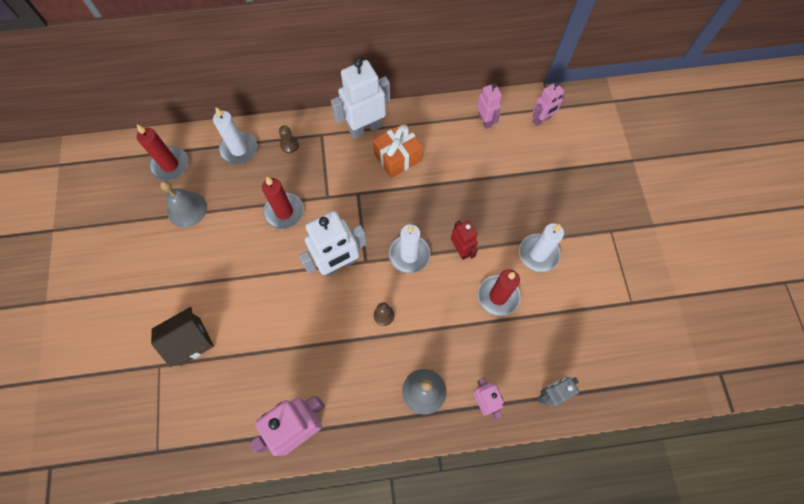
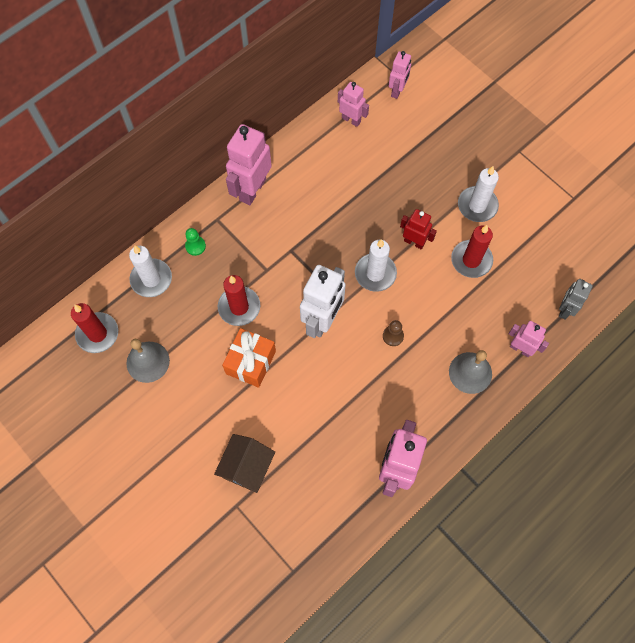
camera: 35 degrees left, 0 degrees up
brown pawn [279,125,299,153] -> green pawn [185,228,206,256]
white robot [331,58,390,139] -> pink robot [226,124,272,205]
orange gift [373,123,423,178] -> orange gift moved to [222,328,276,388]

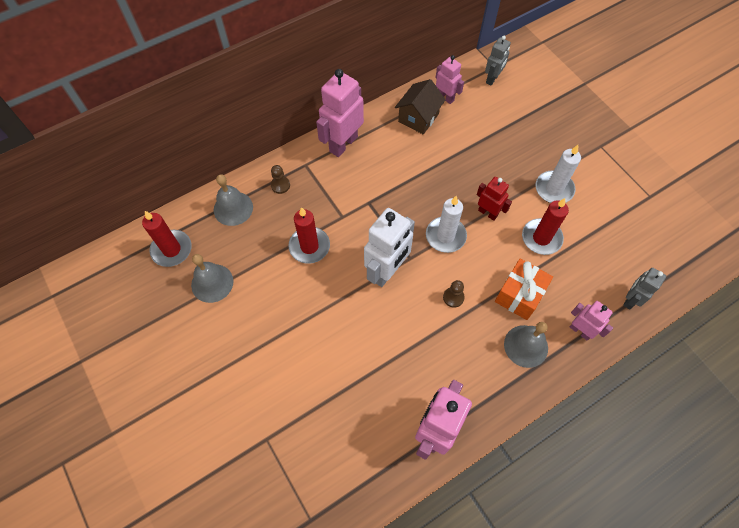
camera: 10 degrees right, 5 degrees down
white candle [129,245,172,297] -> grey bell [214,174,253,226]
green pawn [185,228,206,256] -> brown pawn [271,165,290,194]
brown house [214,434,275,493] -> brown house moved to [395,79,446,135]
orange gift [222,328,276,388] -> orange gift moved to [495,259,553,320]
pink robot [389,51,411,99] -> grey robot [485,36,511,86]

